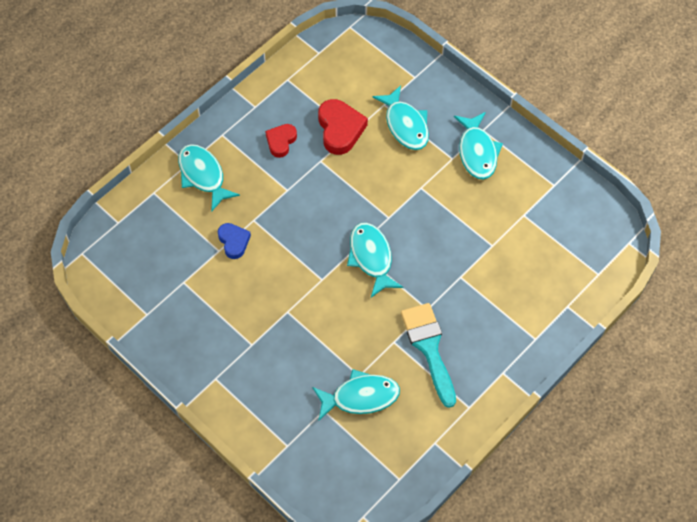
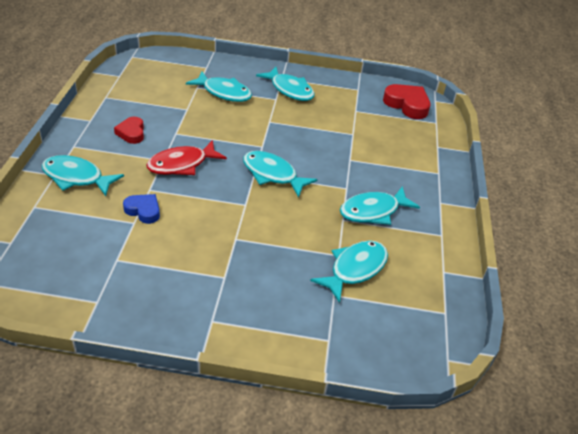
camera: 40 degrees left, 20 degrees down
red heart [318,99,368,155] -> red heart moved to [383,84,430,119]
turquoise brush [401,303,456,408] -> turquoise fish [340,186,420,225]
none -> red fish [146,140,227,175]

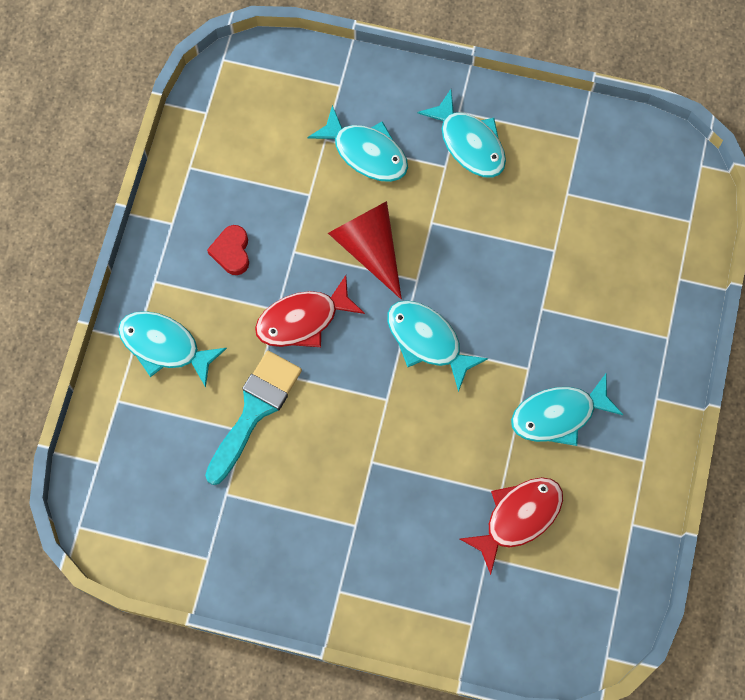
camera: 10 degrees right, 30 degrees up
blue heart [123,194,160,224] -> turquoise brush [205,351,302,485]
turquoise fish [310,241,388,303] -> red fish [460,477,563,575]
red heart [383,84,430,119] -> none
none -> red cone [328,201,402,299]

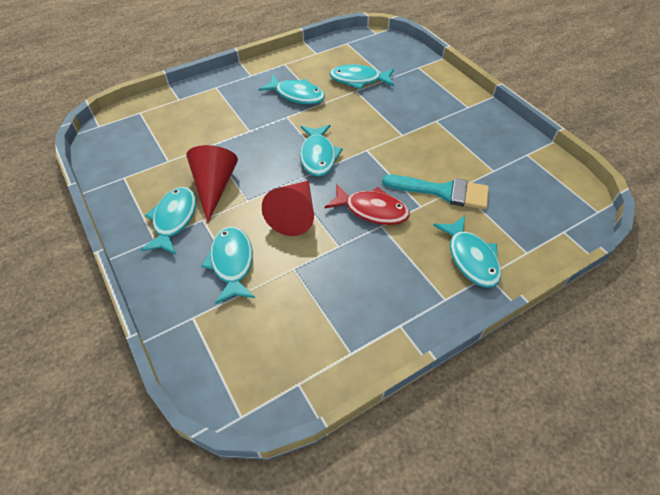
camera: 135 degrees left, 20 degrees down
turquoise brush [205,351,302,485] -> turquoise brush turned 150 degrees counterclockwise [382,175,489,209]
red heart [207,225,249,275] -> none
red fish [460,477,563,575] -> turquoise fish [329,64,394,90]
none -> red cone [186,145,238,223]

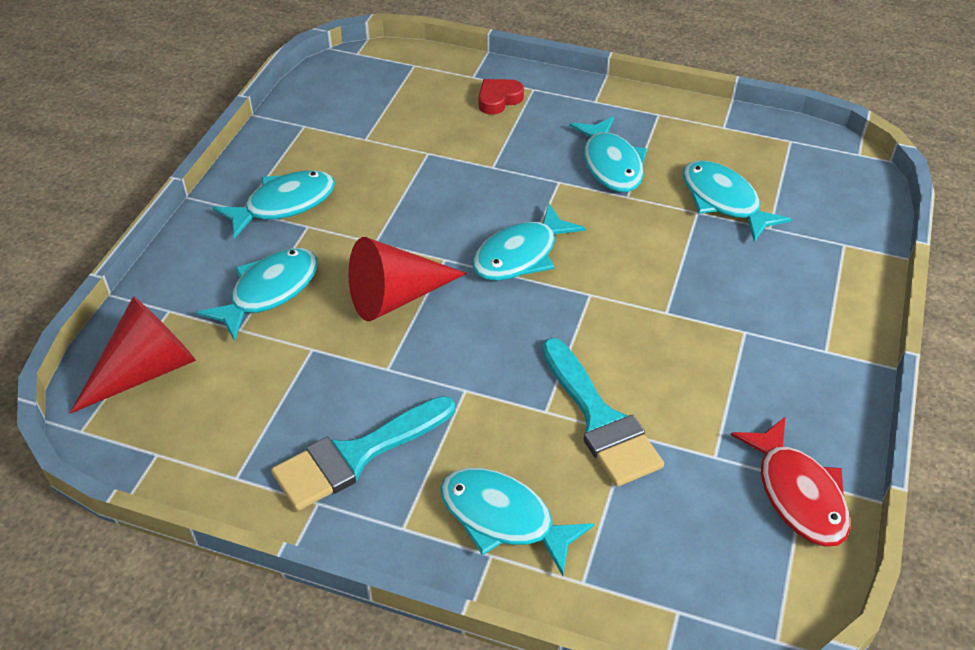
camera: 50 degrees right, 5 degrees down
red cone [186,145,238,223] -> red cone moved to [70,296,196,414]
red fish [325,184,410,225] -> red fish moved to [731,416,850,547]
turquoise fish [433,216,501,287] -> turquoise fish turned 90 degrees clockwise [440,468,594,576]
none -> turquoise brush [271,396,455,511]
none -> red heart [479,79,524,115]

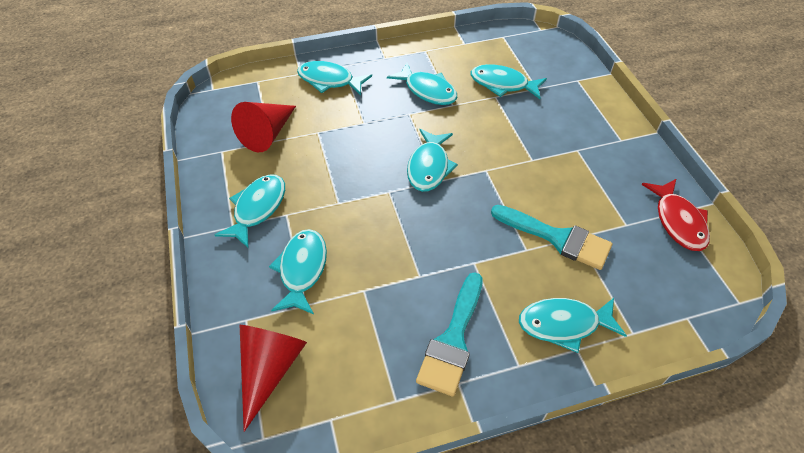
camera: 35 degrees left, 5 degrees up
red cone [348,237,467,321] -> red cone moved to [231,102,296,152]
red heart [479,79,524,115] -> turquoise fish [297,61,372,95]
red fish [731,416,850,547] -> red fish turned 45 degrees clockwise [642,179,710,251]

